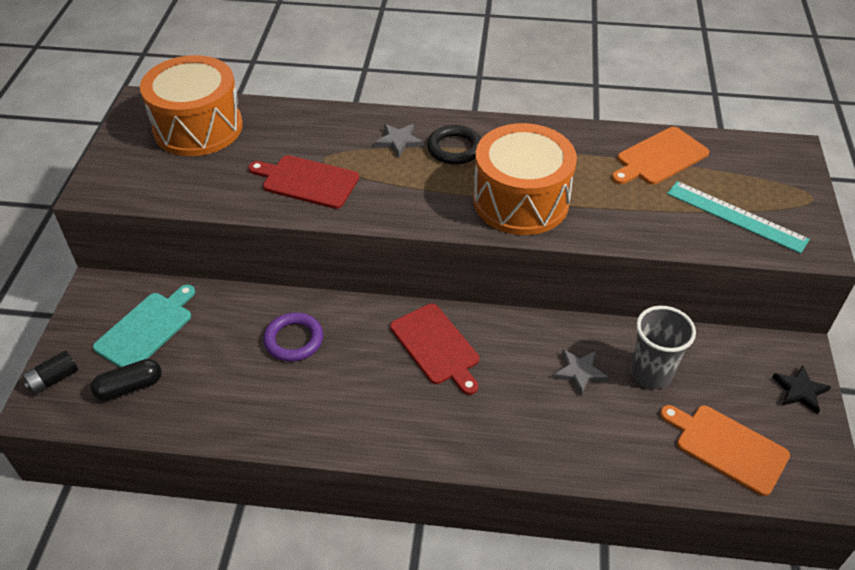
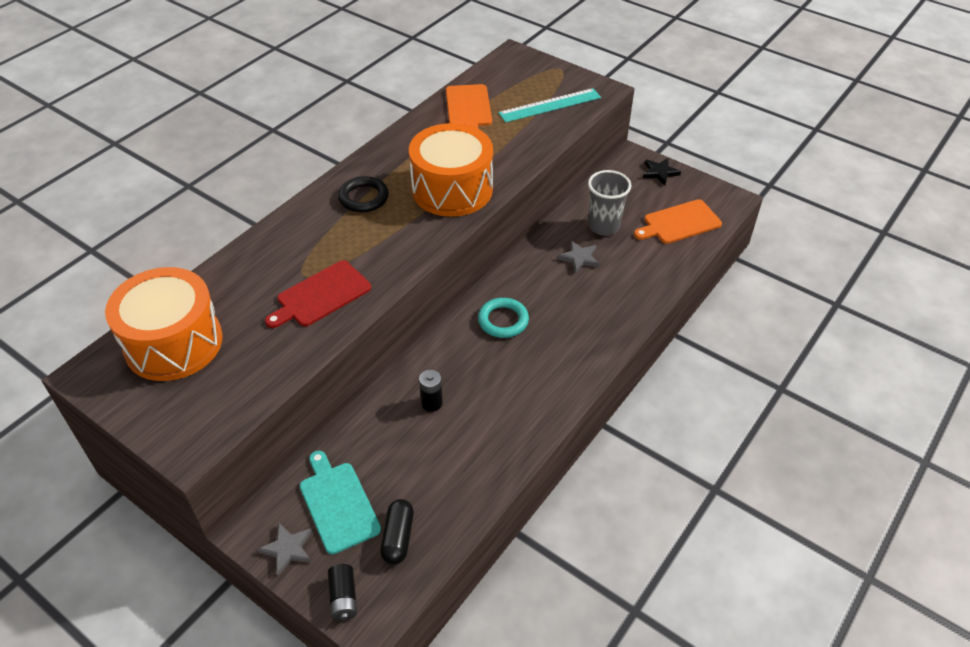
camera: 60 degrees left, 0 degrees up
purple ring [263,312,323,362] -> black battery [419,370,443,412]
grey star [374,124,423,158] -> grey star moved to [257,523,312,576]
red cutting board [390,303,479,395] -> turquoise ring [478,298,529,338]

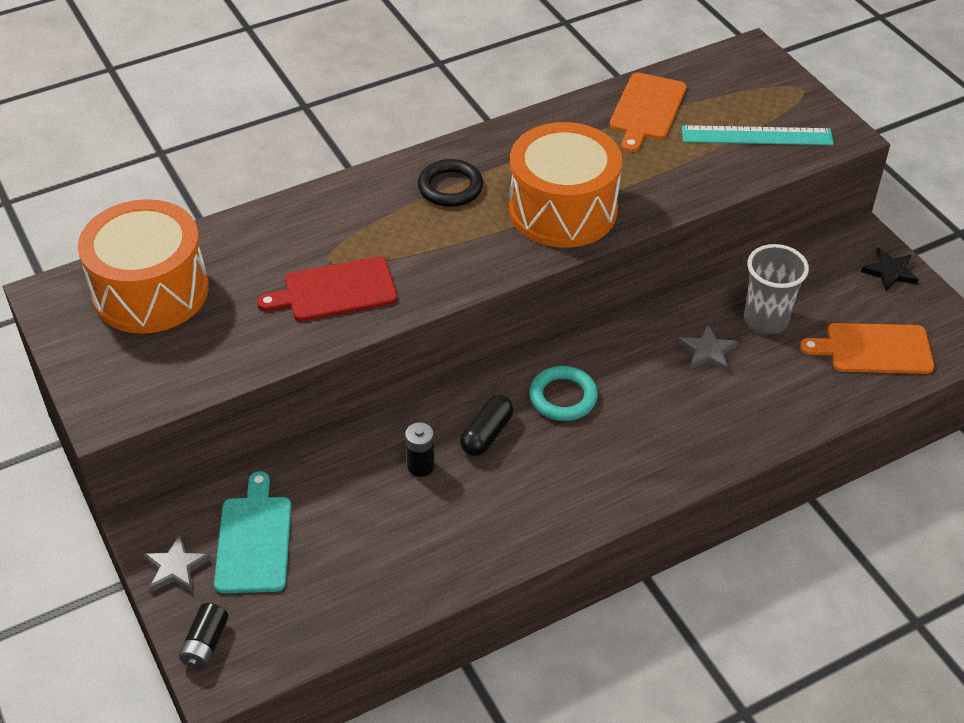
camera: 25 degrees right, 0 degrees up
black capsule [380,499,414,564] -> black capsule moved to [460,394,514,456]

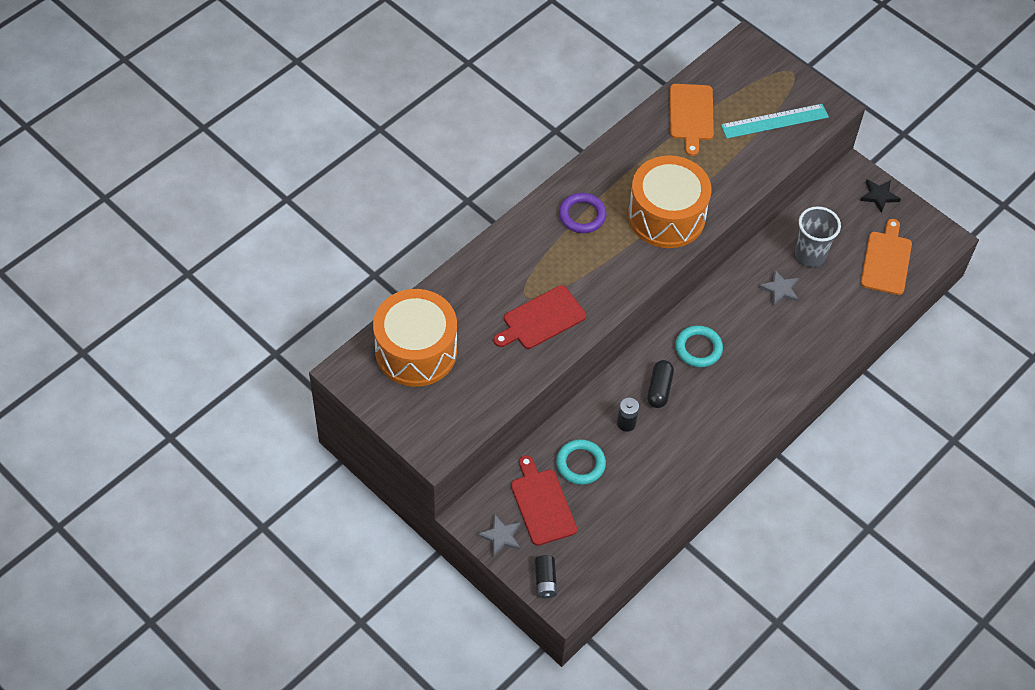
camera: 20 degrees left, 10 degrees up
turquoise cutting board [214,471,291,593] -> red cutting board [511,455,577,546]
black ring [418,159,483,207] -> purple ring [559,193,607,233]
orange cutting board [800,323,934,374] -> orange cutting board turned 120 degrees clockwise [861,219,912,295]
none -> turquoise ring [556,439,606,485]

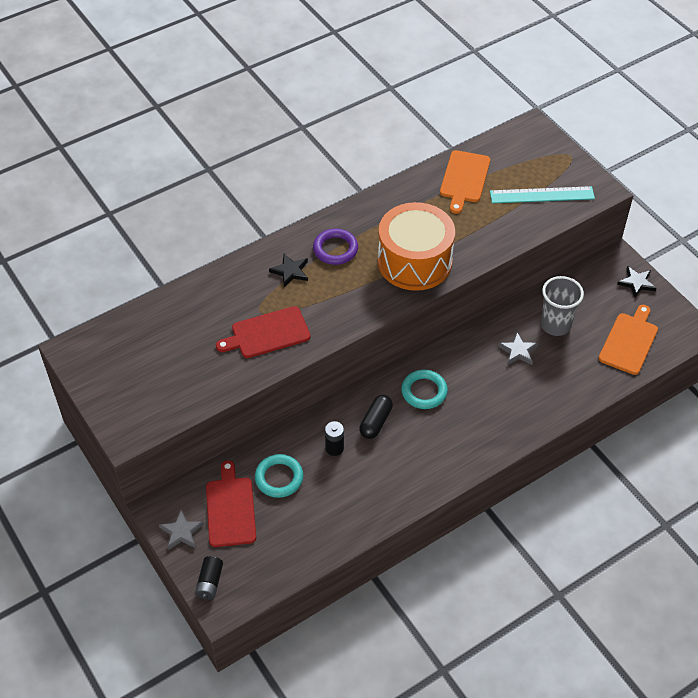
camera: 15 degrees right, 5 degrees down
orange drum [373,289,457,387] -> none
none -> black star [269,254,308,287]

